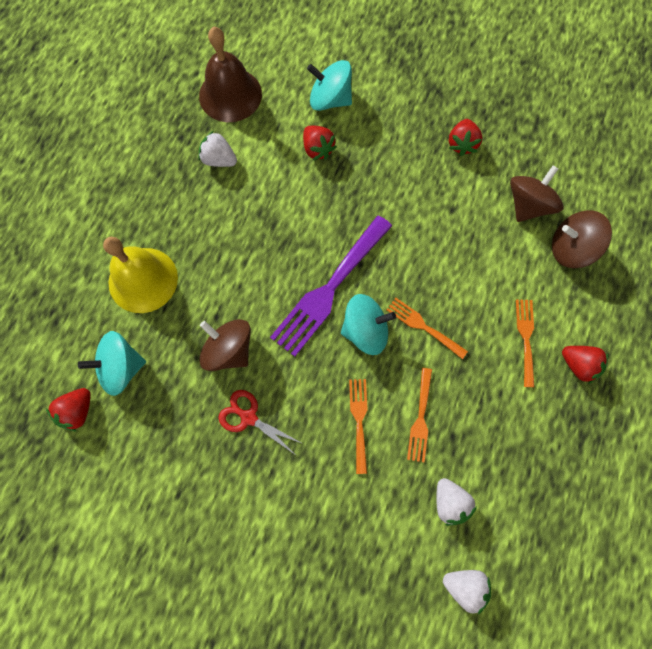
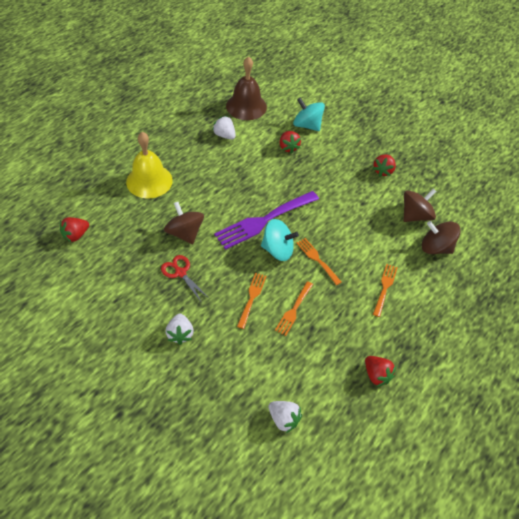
camera: 15 degrees right, 20 degrees down
turquoise spinning top [78,331,146,396] -> none
white strawberry [436,478,477,526] -> white strawberry moved to [165,314,194,345]
red strawberry [562,346,609,384] -> red strawberry moved to [365,356,396,387]

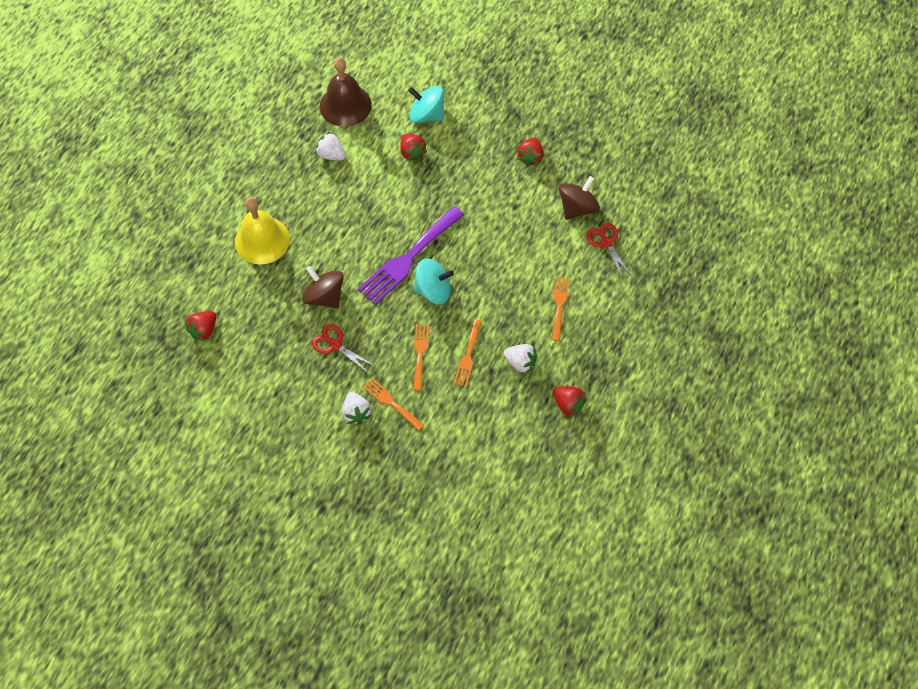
camera: 10 degrees left, 10 degrees up
white strawberry [268,401,302,433] -> white strawberry moved to [504,344,537,374]
orange fork [297,238,341,285] -> orange fork moved to [363,378,424,431]
brown spinning top [422,221,461,254] -> red scissors [586,223,632,279]

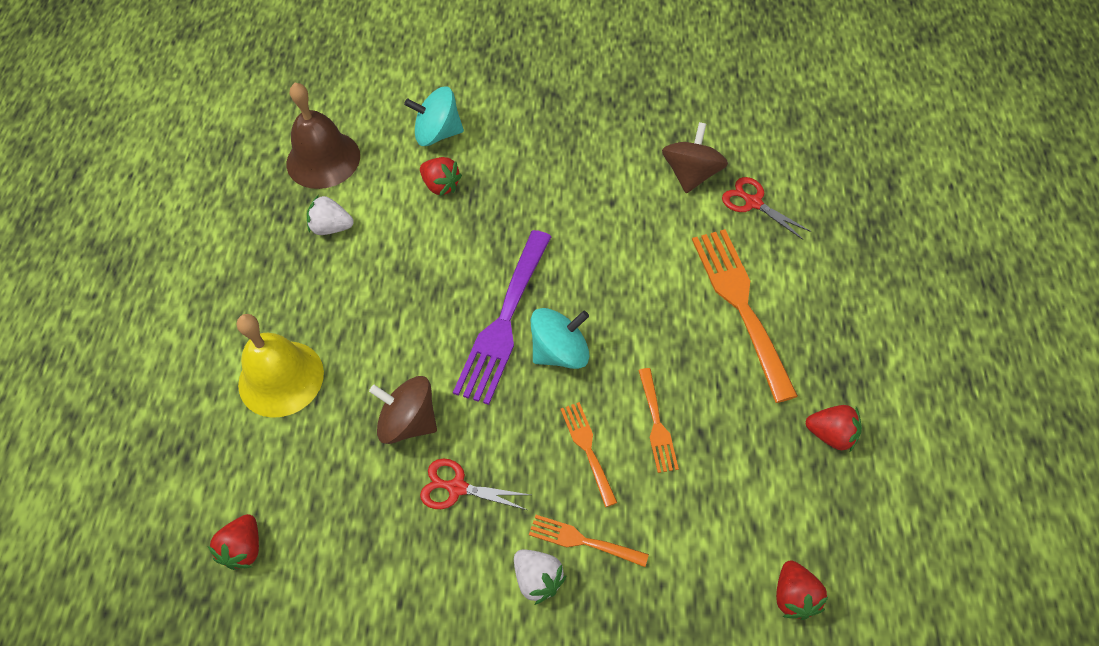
camera: 20 degrees left, 5 degrees down
white strawberry [504,344,537,374] -> none
red strawberry [517,138,544,166] -> red strawberry moved to [776,560,828,620]
orange fork [552,277,569,341] -> orange fork [692,229,798,403], size x1.92

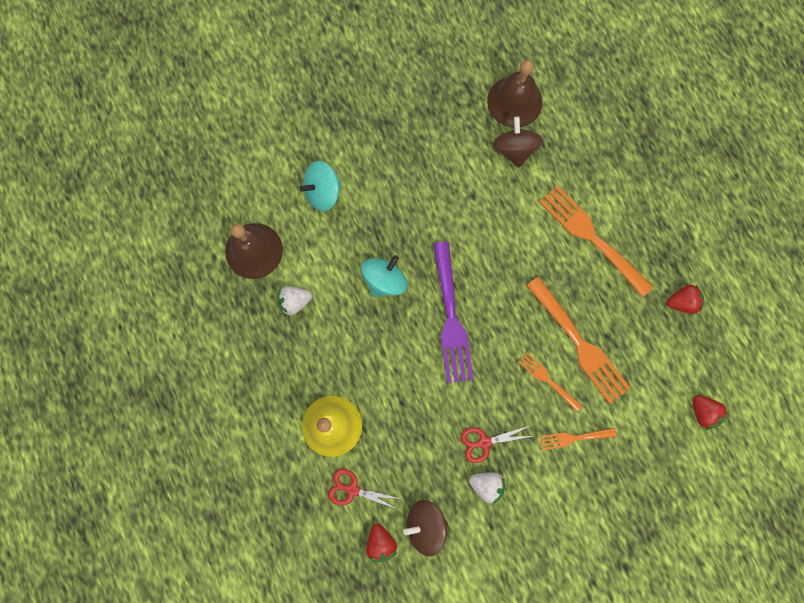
camera: 30 degrees left, 20 degrees up
brown spinning top [369,376,437,444] -> brown spinning top moved to [403,500,448,557]
red strawberry [420,157,462,196] -> none
white strawberry [514,549,566,605] -> white strawberry moved to [469,472,505,503]
turquoise spinning top [530,308,590,369] -> turquoise spinning top moved to [361,255,407,297]
orange fork [638,368,679,473] -> orange fork [526,277,631,404], size x1.92
red scissors [722,177,811,240] -> red scissors moved to [328,469,402,510]
none -> brown bell [487,60,543,128]

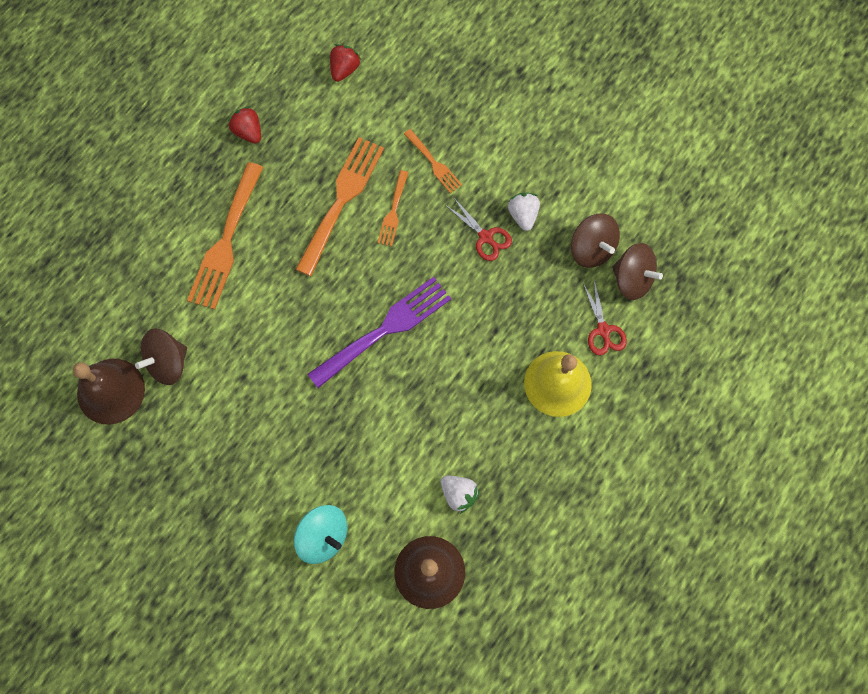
camera: 120 degrees left, 5 degrees down
turquoise spinning top [361,255,407,297] -> none
red strawberry [366,524,397,562] -> brown spinning top [612,243,663,300]

